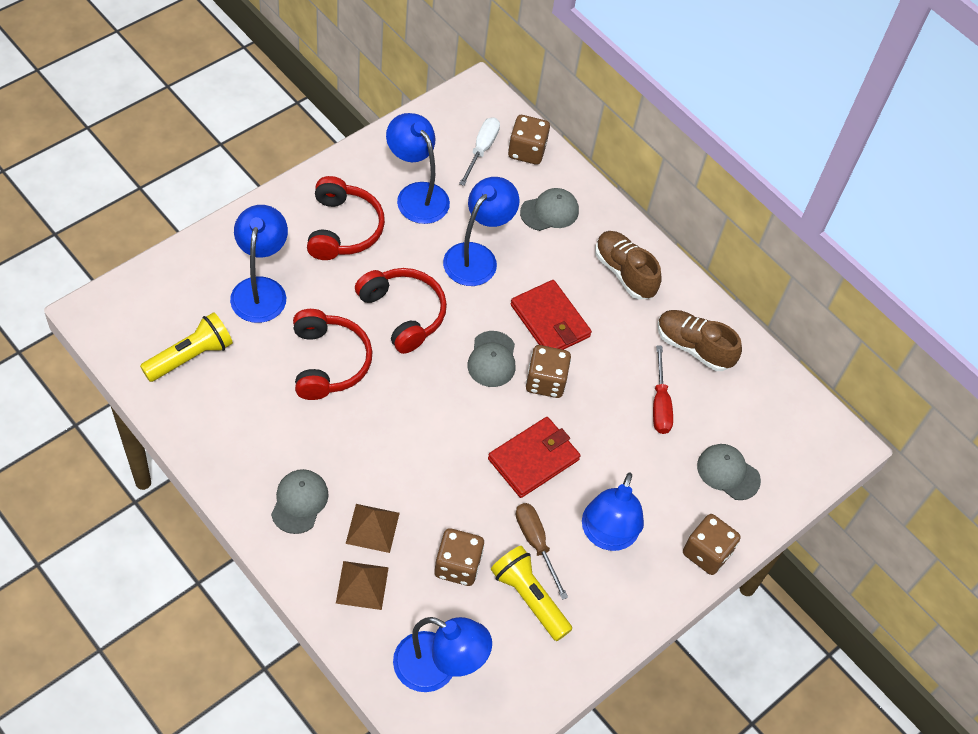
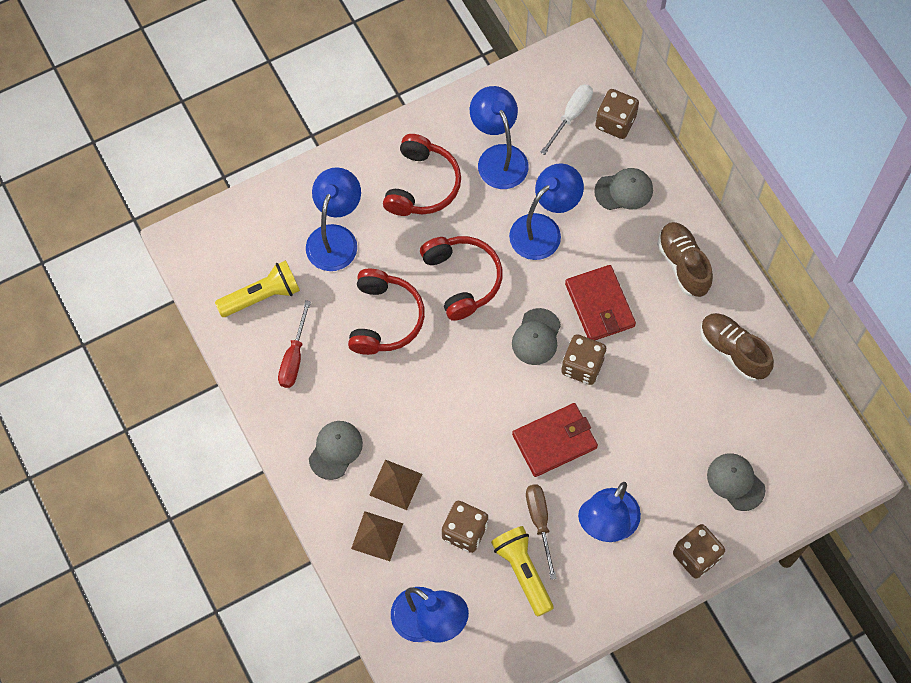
camera: 20 degrees right, 10 degrees up
red screwdriver [653,345,673,434] -> red screwdriver moved to [278,300,311,388]

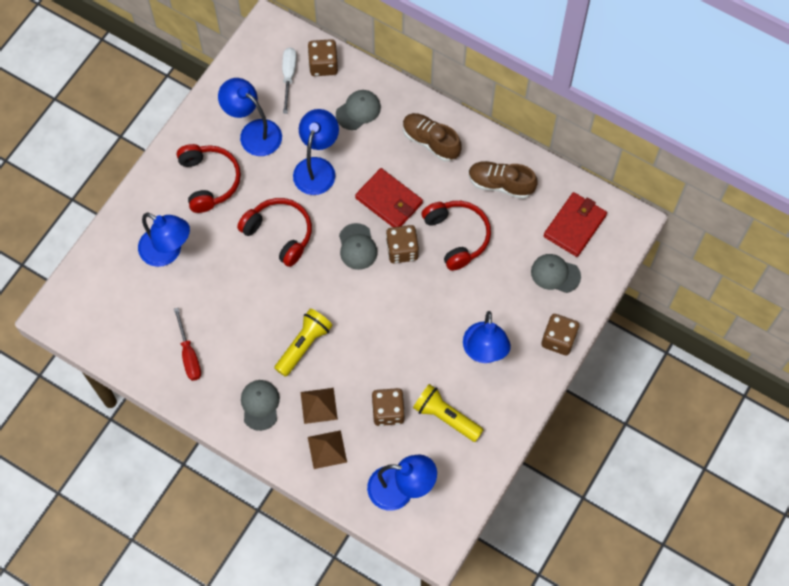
camera: 30 degrees left, 0 degrees up
yellow flashlight [215,260,300,317] -> yellow flashlight moved to [274,309,333,377]
blue lamp [306,167,361,271] -> blue lamp turned 135 degrees clockwise [138,213,190,267]
red headphones [348,269,425,355] -> red headphones moved to [421,201,491,271]
red wallet [512,403,598,477] -> red wallet moved to [544,192,607,257]
brown screwdriver [526,484,557,580] -> none

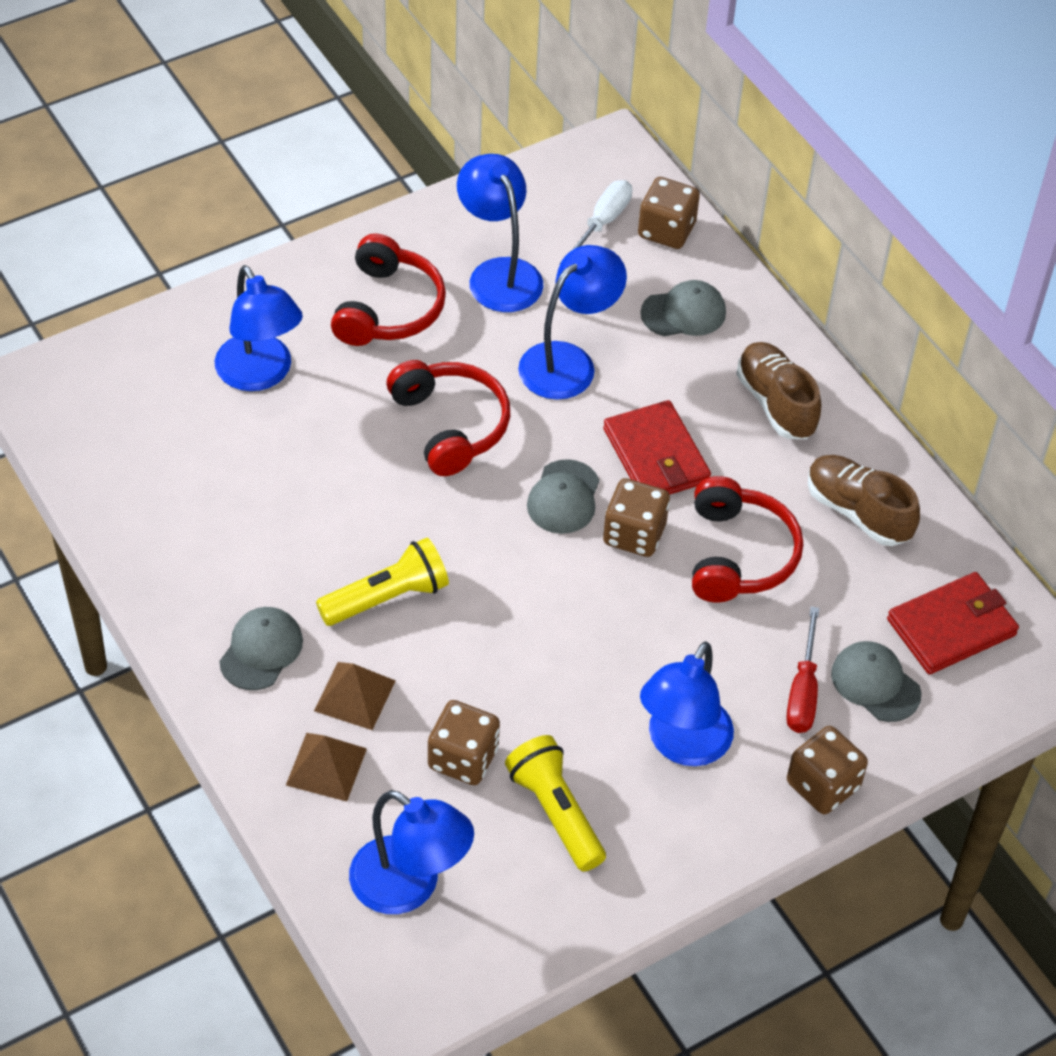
camera: 25 degrees right, 15 degrees down
red screwdriver [174,308,201,381] -> red screwdriver moved to [786,607,819,733]

